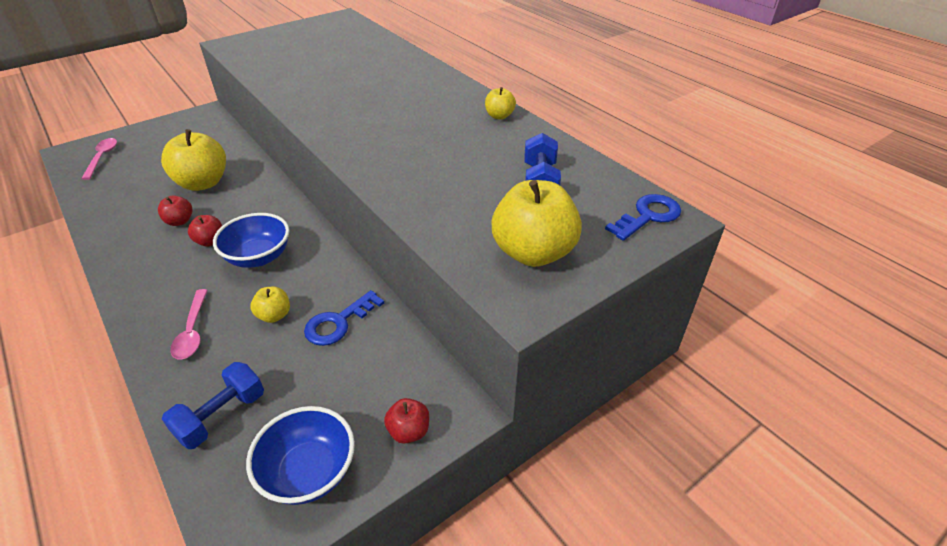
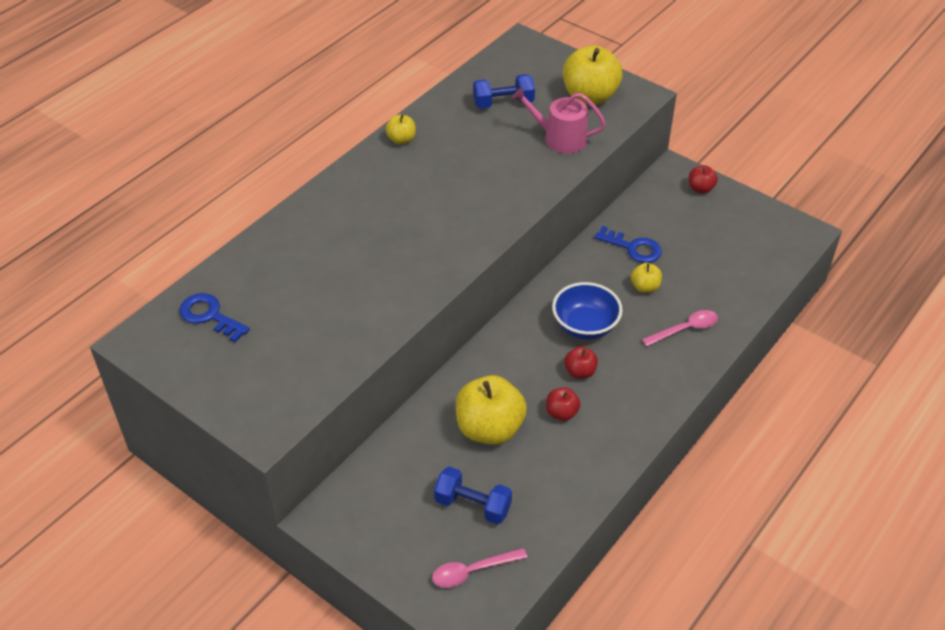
camera: 105 degrees left, 5 degrees up
blue dumbbell [162,362,264,449] -> blue dumbbell moved to [434,466,512,524]
blue bowl [246,406,355,505] -> none
blue key [605,194,681,241] -> blue key moved to [179,293,250,342]
none -> pink watering can [512,87,606,153]

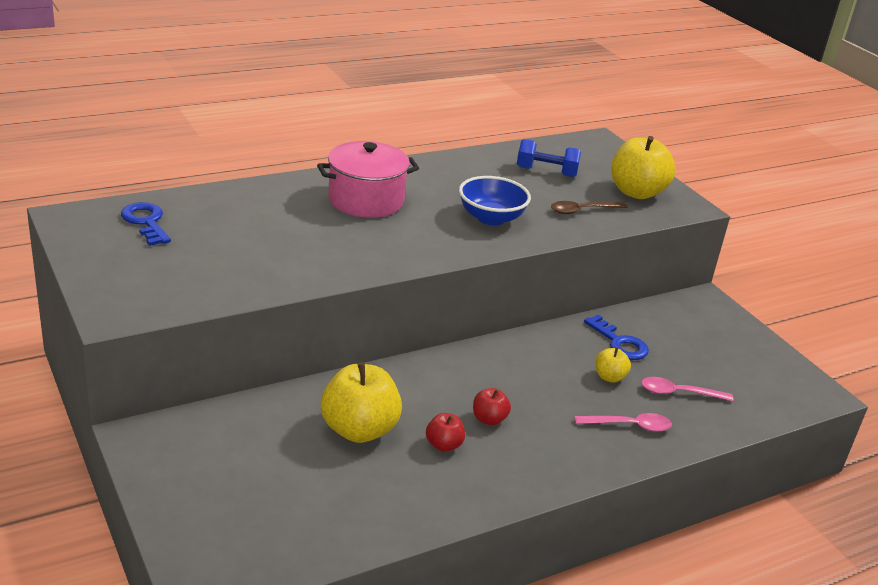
camera: 20 degrees right, 15 degrees down
yellow apple [386,114,416,144] -> none
pink spoon [432,548,528,588] -> pink spoon moved to [641,377,733,401]
blue dumbbell [434,466,512,524] -> none
pink watering can [512,87,606,153] -> brown spoon [551,201,628,214]
blue bowl [552,282,623,339] -> blue bowl moved to [459,176,531,226]
red apple [689,165,718,194] -> none
none -> pink pot [317,141,419,218]

